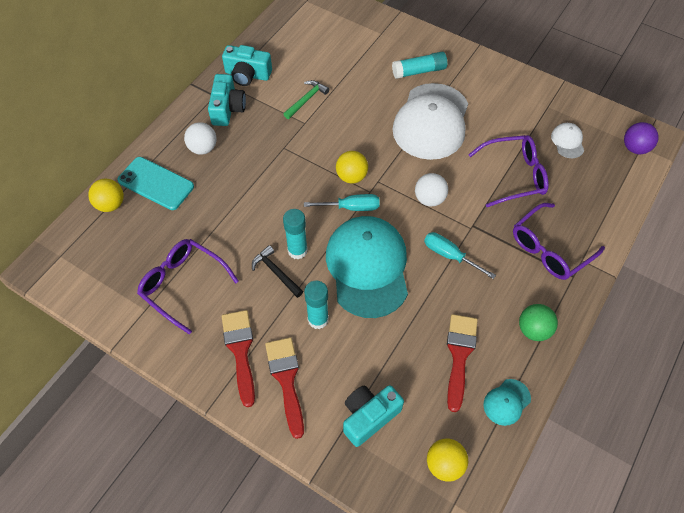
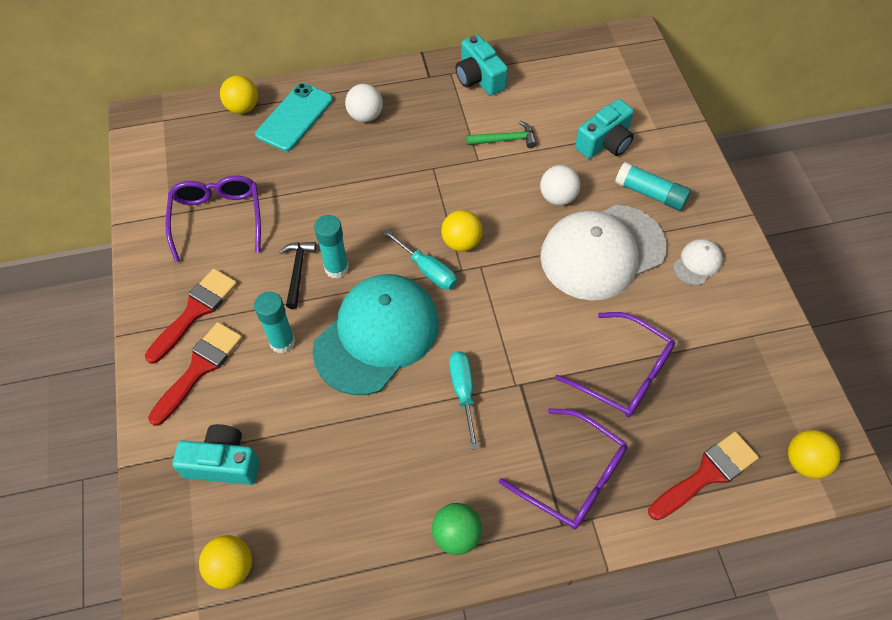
camera: 45 degrees right, 0 degrees up
turquoise phone [117,157,194,210] -> turquoise phone turned 45 degrees clockwise [255,83,333,151]
turquoise camera [208,74,246,126] -> turquoise camera moved to [575,99,634,159]
white ball [415,173,448,207] -> white ball moved to [540,165,580,206]
red brush [447,314,478,412] -> red brush moved to [648,432,759,520]
turquoise cap [483,379,531,426] -> none
purple glasses [513,203,605,280] -> purple glasses turned 150 degrees counterclockwise [499,408,628,530]
white cap [551,123,584,158] -> white cap moved to [673,239,723,285]
purple ball [624,122,659,154] -> yellow ball [788,430,841,479]

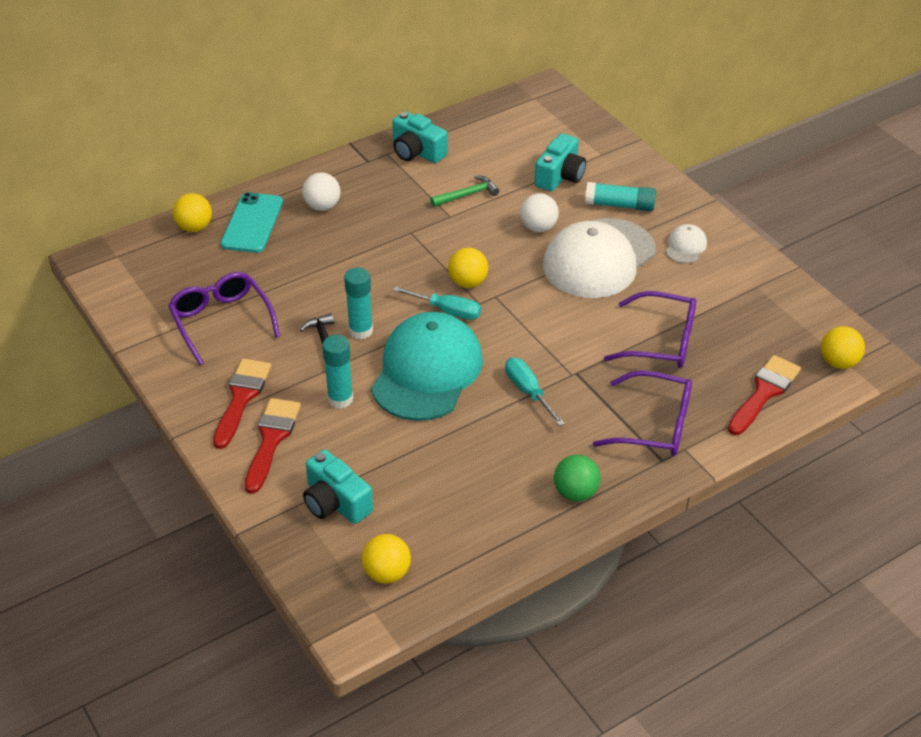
camera: 20 degrees left, 15 degrees down
turquoise camera [172,424,259,485] -> turquoise camera turned 120 degrees counterclockwise [303,449,373,524]

